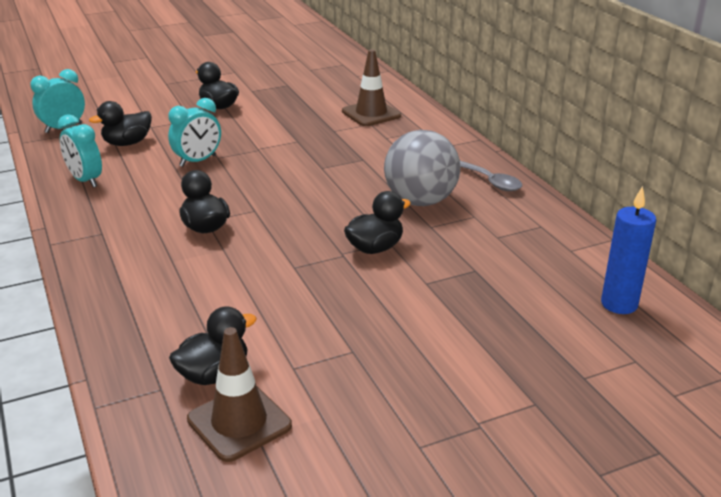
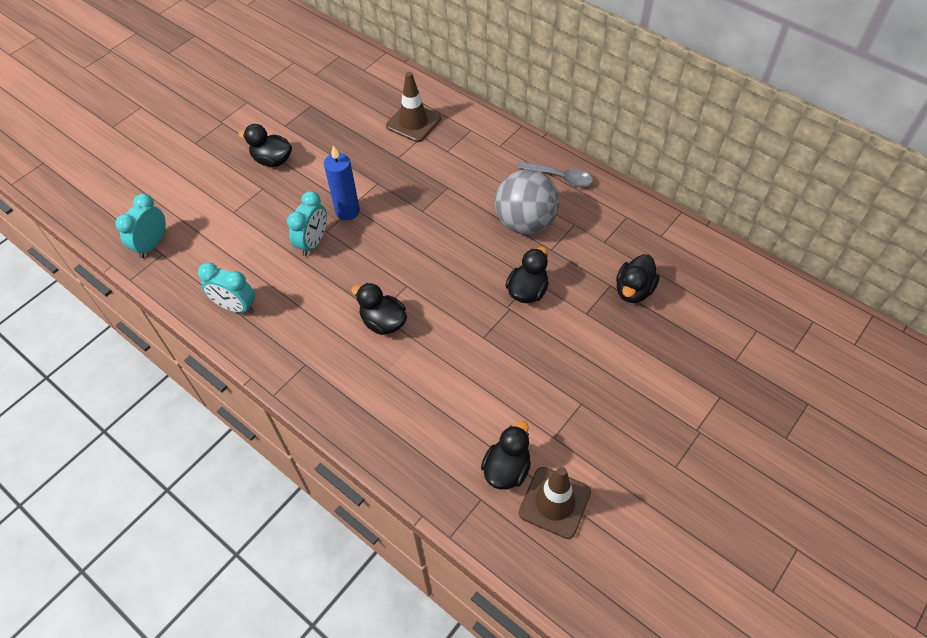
camera: 25 degrees left, 25 degrees up
black duck [89,101,152,146] -> black duck moved to [616,254,660,303]
blue candle [601,186,656,314] -> blue candle moved to [324,146,360,220]

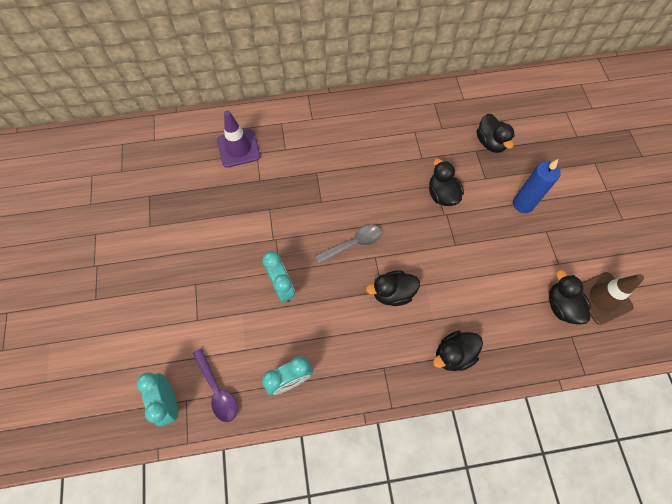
camera: 50 degrees left, 10 degrees up
black duck [238,124,292,167] -> black duck moved to [433,330,483,371]
blue candle [324,146,360,220] -> blue candle moved to [513,159,561,213]
brown traffic cone [386,72,441,142] -> purple traffic cone [217,110,260,168]
grey ball [495,169,560,234] -> none
grey spoon [517,161,593,187] -> grey spoon moved to [315,225,382,264]
none -> purple spoon [192,348,238,422]

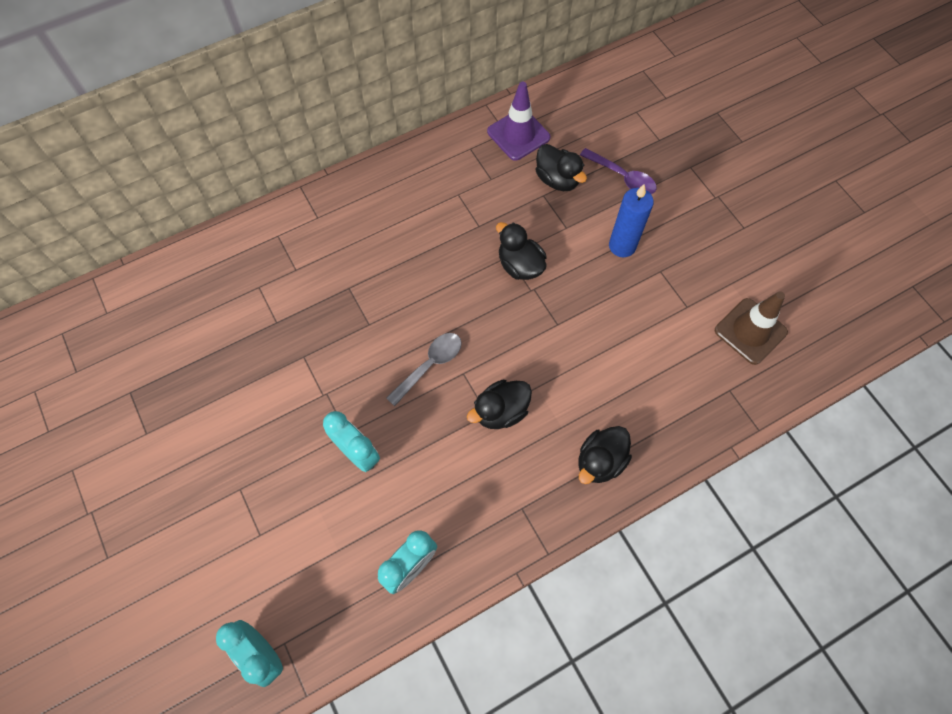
camera: 20 degrees left, 0 degrees up
purple spoon [192,348,238,422] -> purple spoon moved to [580,148,657,194]
purple traffic cone [217,110,260,168] -> purple traffic cone moved to [487,82,550,161]
black duck [549,270,591,324] -> none

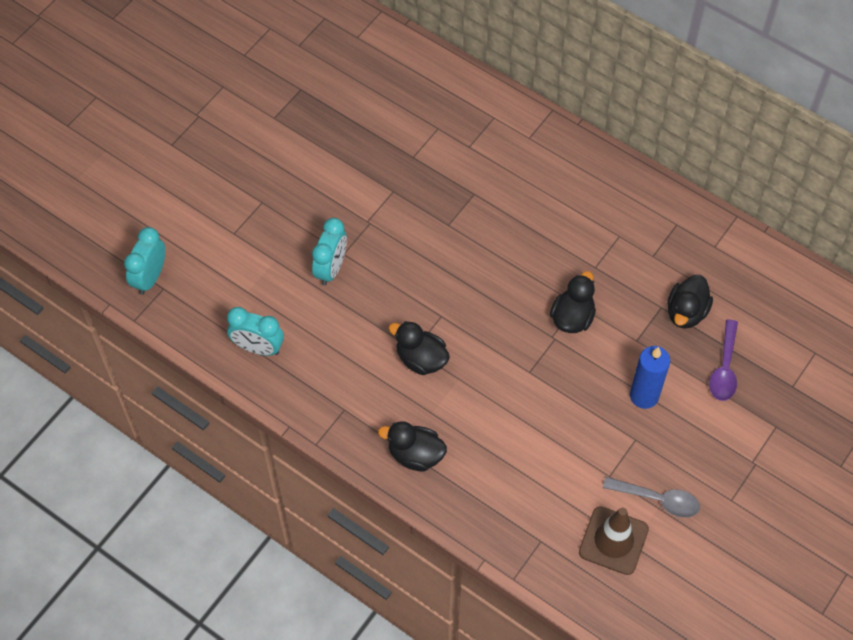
camera: 65 degrees right, 5 degrees down
grey spoon [386,333,462,406] -> grey spoon moved to [603,477,700,518]
purple traffic cone [487,82,550,161] -> none

